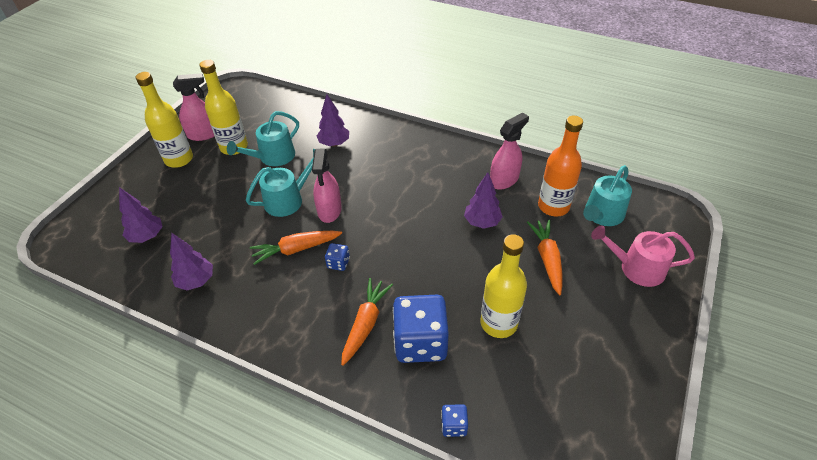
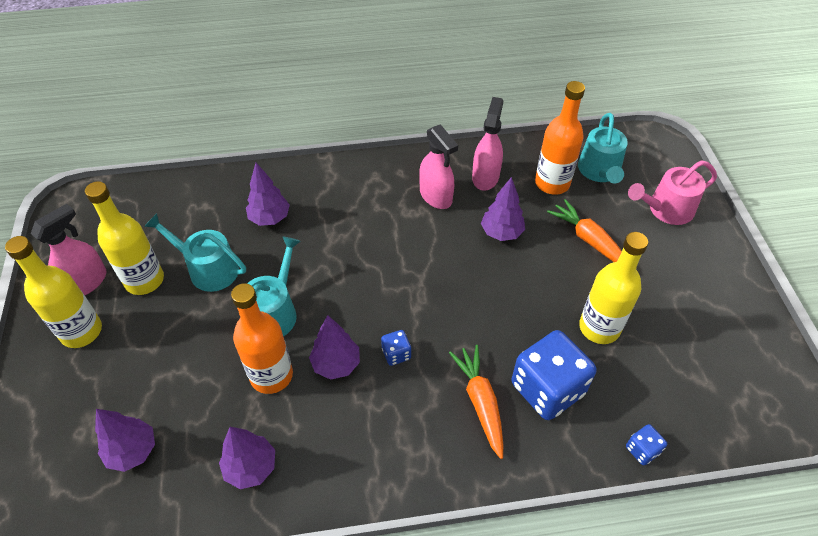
camera: 35 degrees left, 5 degrees up
turquoise watering can [227,111,299,166] -> turquoise watering can turned 105 degrees clockwise [144,213,246,292]
orange carrot [250,231,342,265] -> purple tree [309,315,360,380]
pink spray bottle [312,149,342,223] -> pink spray bottle moved to [419,124,458,209]
none -> orange bottle [231,283,293,394]

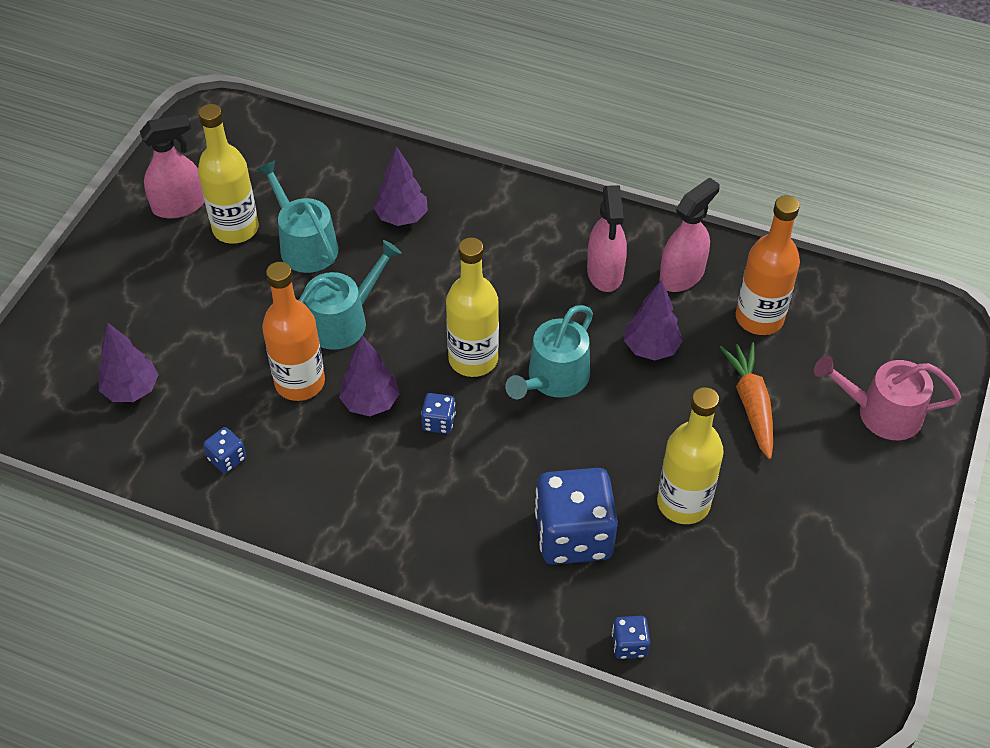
camera: 30 degrees right, 0 degrees up
yellow bottle [5,236,102,348] -> yellow bottle moved to [446,237,499,377]
purple tree [219,427,275,489] -> blue dice [203,427,246,474]
orange carrot [449,345,503,459] -> none
turquoise watering can [578,113,628,184] -> turquoise watering can moved to [505,305,593,399]

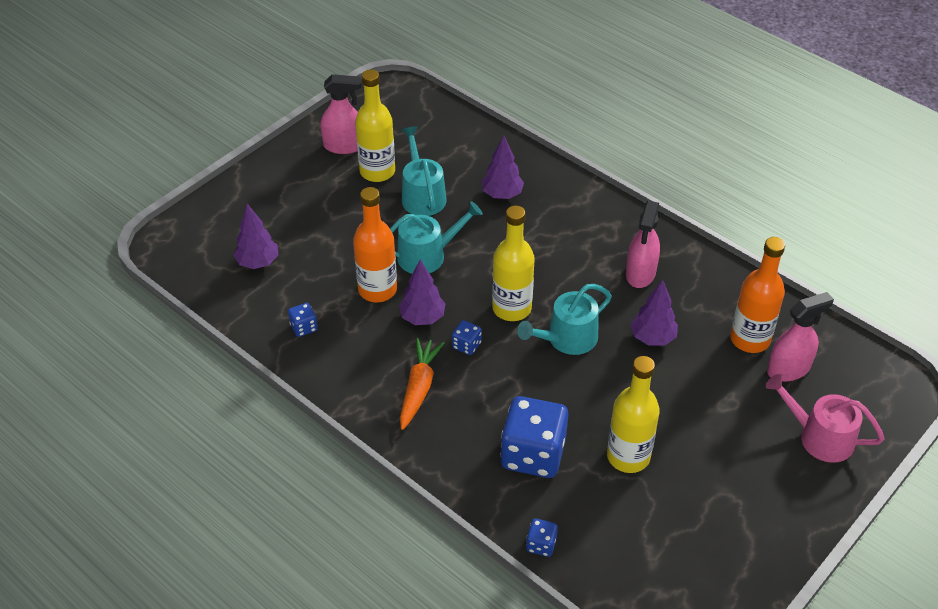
camera: 20 degrees right, 5 degrees down
pink spray bottle [659,177,720,292] -> pink spray bottle moved to [767,292,834,382]
orange carrot [719,342,773,459] -> orange carrot moved to [400,338,445,430]

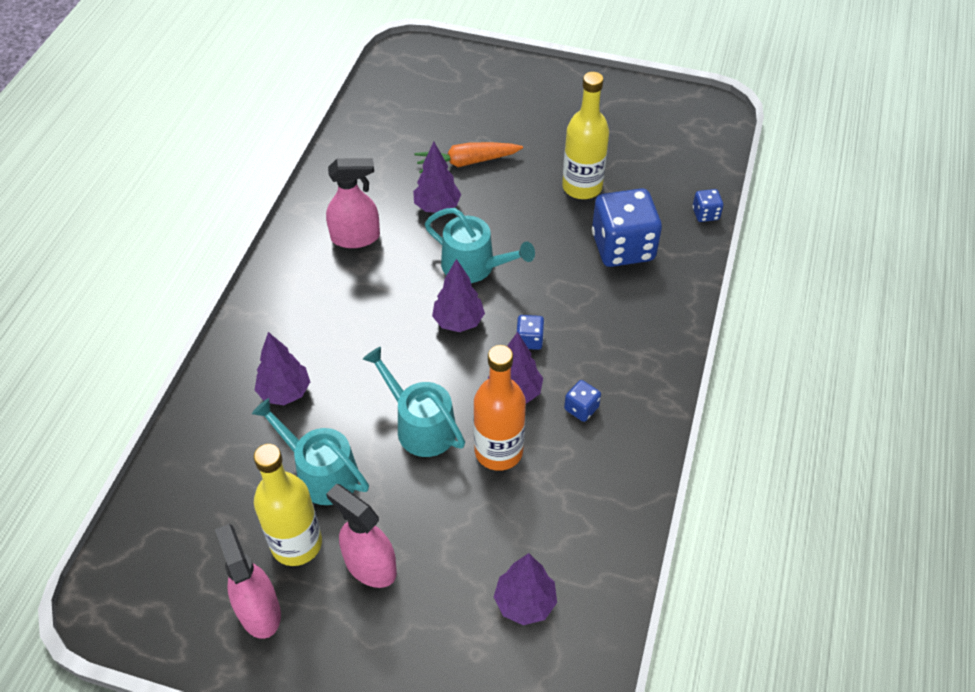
camera: 115 degrees left, 5 degrees up
blue dice [288,303,318,337] -> blue dice moved to [564,380,601,422]
orange carrot [400,338,445,430] -> orange carrot moved to [414,142,523,173]
turquoise watering can [402,126,447,216] -> turquoise watering can turned 75 degrees clockwise [252,398,369,505]
yellow bottle [492,206,535,321] -> purple tree [432,259,485,332]
orange bottle [730,237,785,353] -> none
pink watering can [765,374,885,463] -> none
pink spray bottle [767,292,834,382] -> pink spray bottle moved to [326,484,397,588]

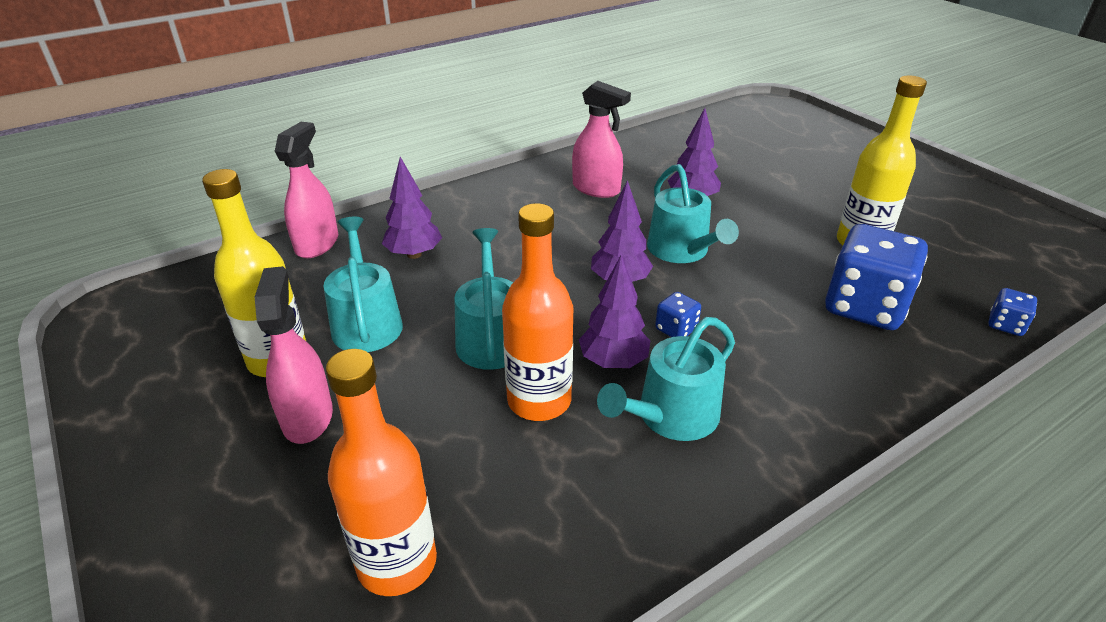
camera: 40 degrees right, 15 degrees down
pink spray bottle [215,524,281,639] -> pink spray bottle moved to [275,122,338,258]
orange carrot [414,142,523,173] -> none
purple tree [494,553,557,625] -> orange bottle [326,349,437,596]
blue dice [564,380,601,422] -> turquoise watering can [597,317,735,441]

